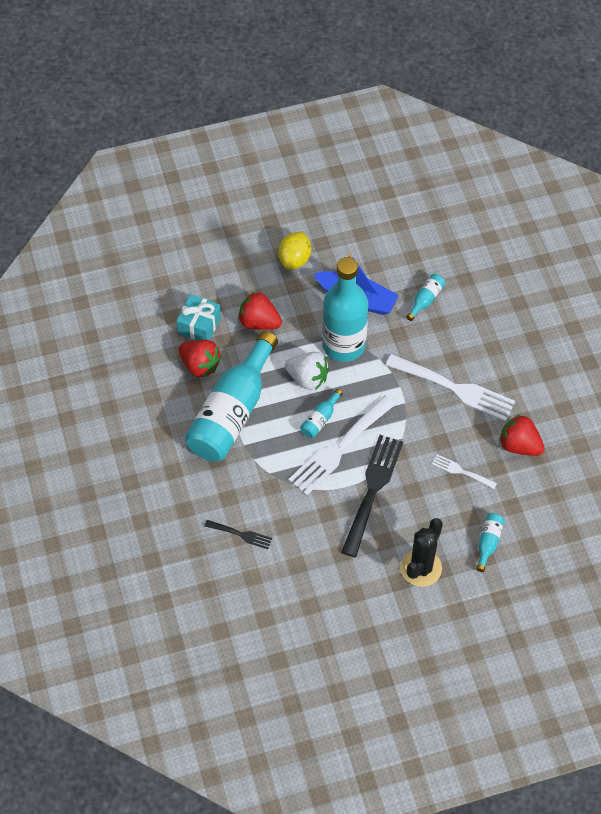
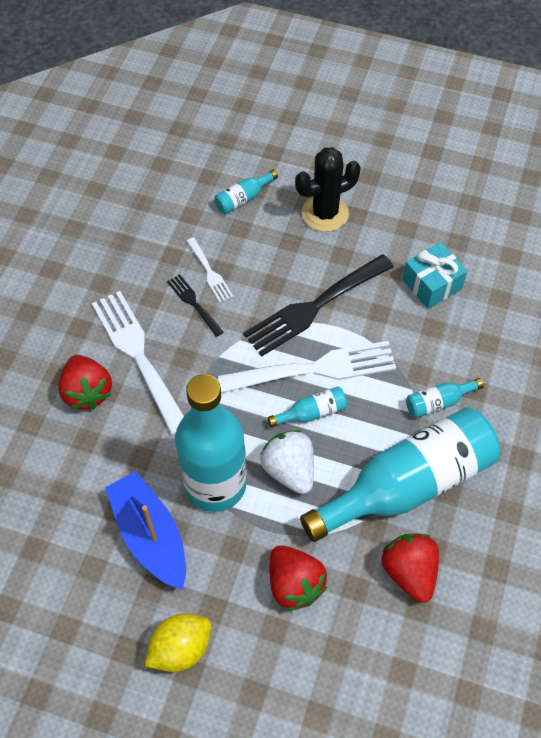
camera: 145 degrees left, 0 degrees up
turquoise gift [176,294,221,340] -> turquoise gift moved to [402,242,467,309]
black fork [204,520,272,549] -> black fork moved to [167,274,223,337]
turquoise bottle [406,274,445,321] -> turquoise bottle moved to [406,378,484,418]
red strawberry [499,414,545,456] -> red strawberry moved to [58,355,112,410]

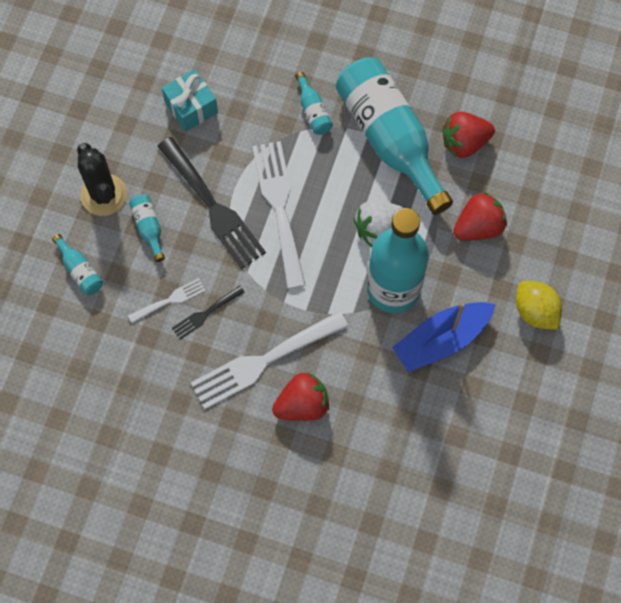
camera: 90 degrees left, 10 degrees up
turquoise bottle [268,387,347,427] -> turquoise bottle moved to [129,194,165,262]

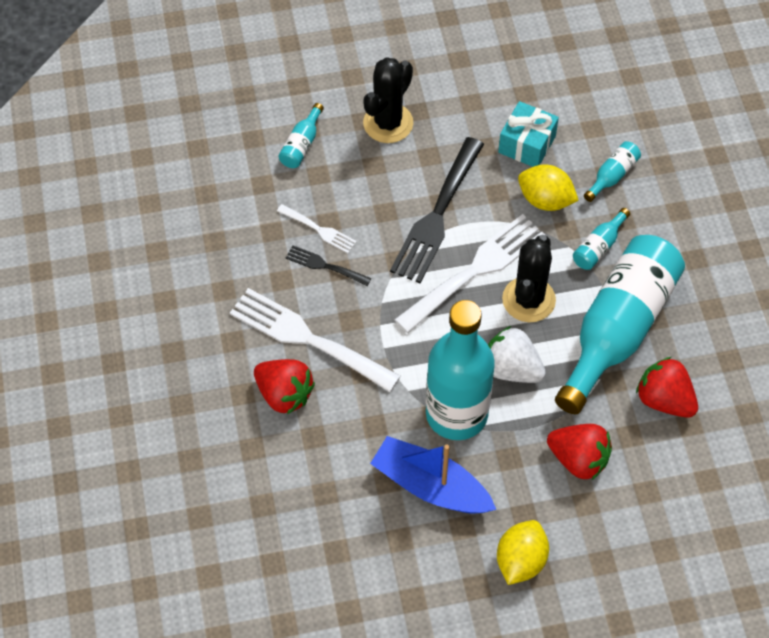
camera: 60 degrees right, 10 degrees down
turquoise bottle [129,194,165,262] -> turquoise bottle moved to [584,141,641,202]
none -> black cactus [502,235,556,322]
none -> yellow lemon [518,164,579,211]

